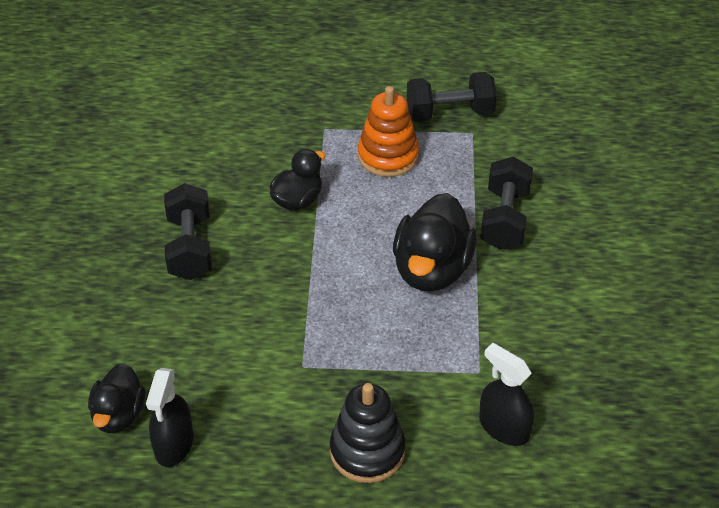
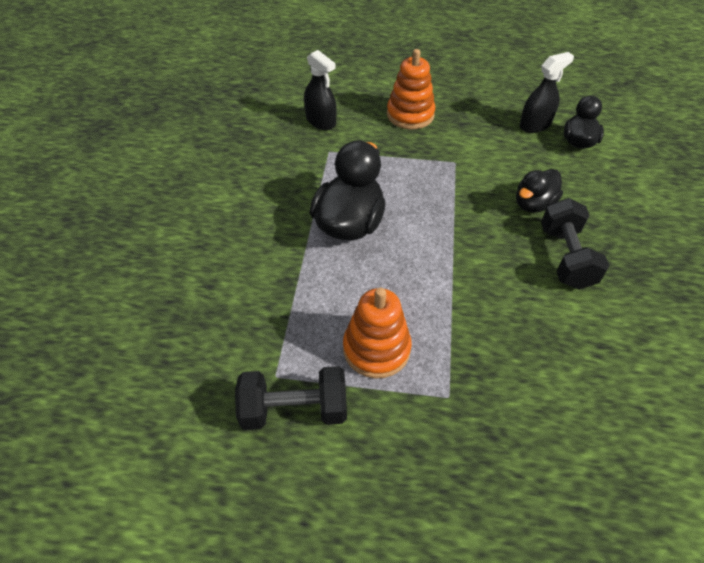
camera: 175 degrees left, 5 degrees up
black spray bottle [146,368,193,467] -> black spray bottle turned 45 degrees clockwise [519,52,574,133]
black duck [270,149,325,210] -> black duck moved to [516,169,563,213]
black stacking toy [330,383,405,483] -> orange stacking toy [387,49,435,129]
black dumbbell [480,157,533,250] -> none

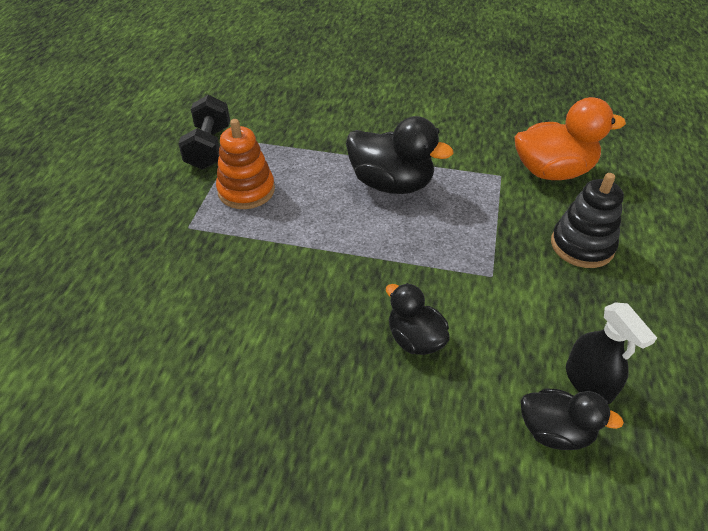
camera: 95 degrees right, 5 degrees down
black spray bottle [304,50,336,130] -> orange duck [515,97,626,180]
orange stacking toy [387,49,435,129] -> black stacking toy [551,173,624,268]
black dumbbell [541,198,609,290] -> none

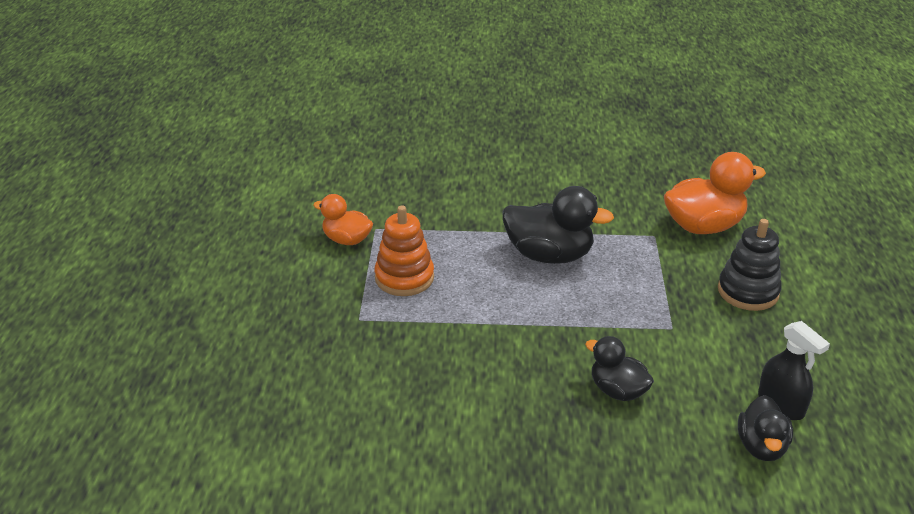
camera: 10 degrees left, 10 degrees down
black dumbbell [178,95,230,169] -> orange duck [313,194,373,245]
black duck [521,388,624,450] -> black duck turned 90 degrees clockwise [738,395,793,461]

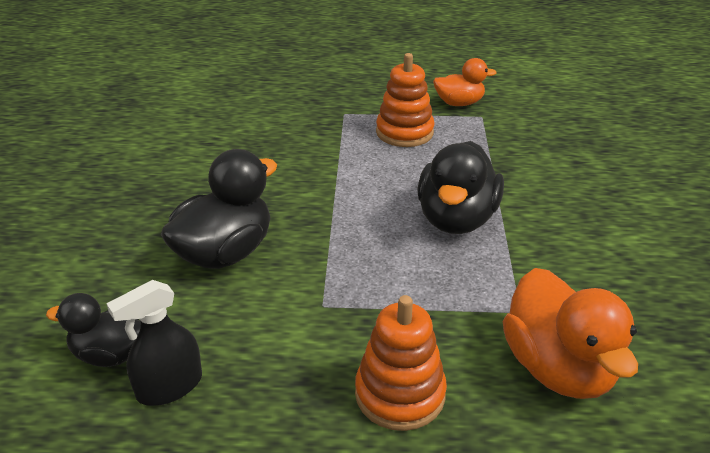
camera: 90 degrees right, 0 degrees up
orange duck [313,194,373,245] -> orange duck turned 60 degrees clockwise [433,58,497,106]
black duck [585,336,654,401] -> black duck [161,149,277,269], size x1.65
black stacking toy [718,219,782,311] -> orange stacking toy [355,295,447,431]

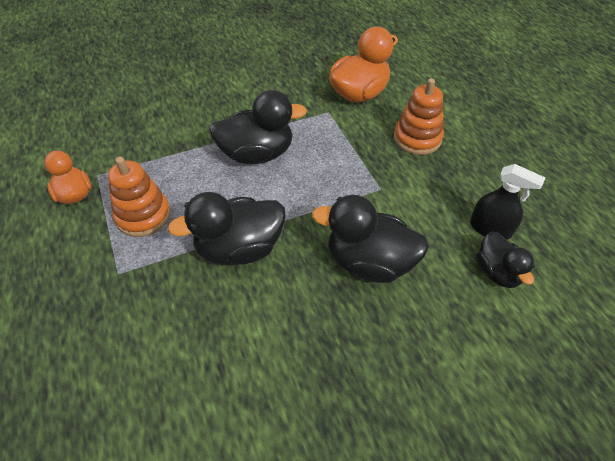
camera: 115 degrees left, 15 degrees up
none -> black duck [168,192,286,265]

